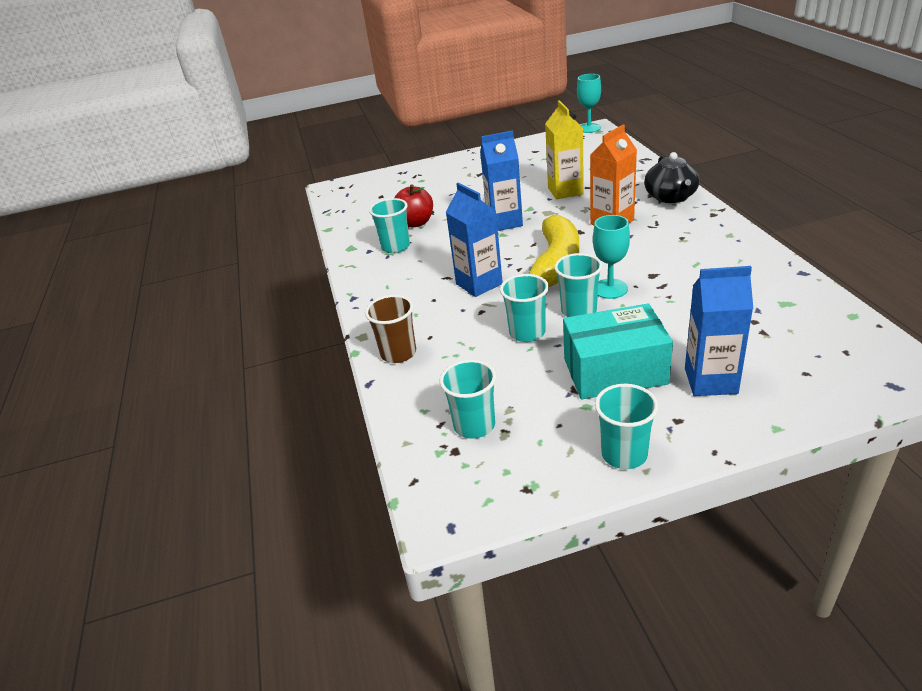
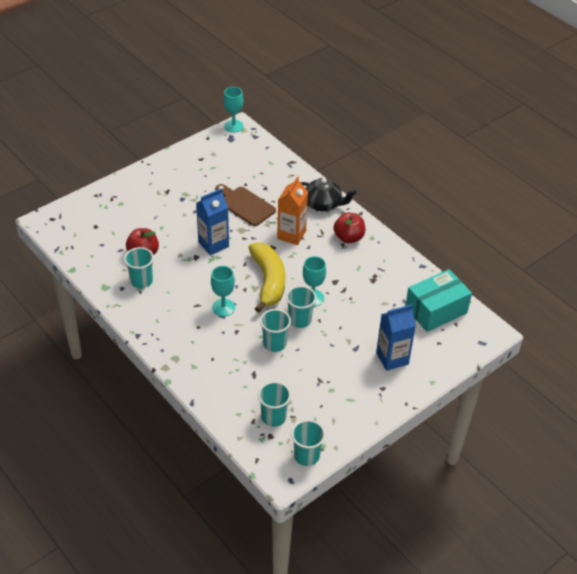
camera: 30 degrees left, 10 degrees up
brown cup [365,295,416,363] -> none
blue carton [446,182,503,297] -> turquoise goblet [211,266,235,317]
yellow carton [545,100,584,199] -> brown cutting board [215,184,276,226]
turquoise box [563,303,673,400] -> turquoise box moved to [405,269,472,332]
turquoise cup [595,384,659,469] -> turquoise cup moved to [291,420,326,466]
black teapot [644,152,700,203] -> black teapot turned 45 degrees counterclockwise [300,178,357,211]
none -> red apple [333,212,365,243]

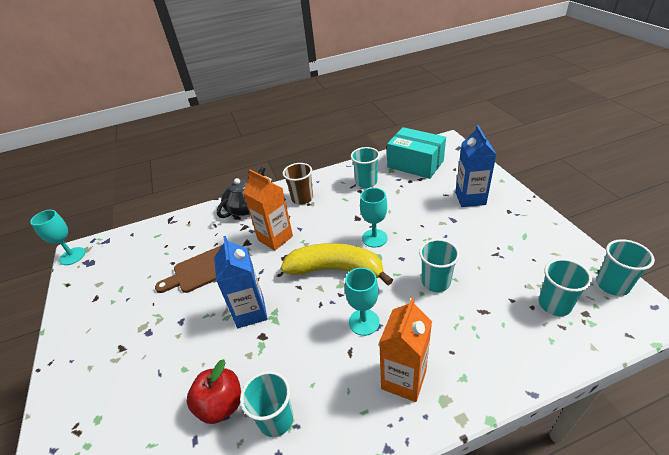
camera: 65 degrees left, 5 degrees down
turquoise cup [286,286,316,328] -> turquoise cup moved to [351,147,380,188]
red apple [333,212,365,243] -> brown cup [283,163,313,205]
turquoise box [405,269,472,332] -> turquoise box turned 45 degrees counterclockwise [387,127,446,179]
none -> orange carton [379,298,432,402]

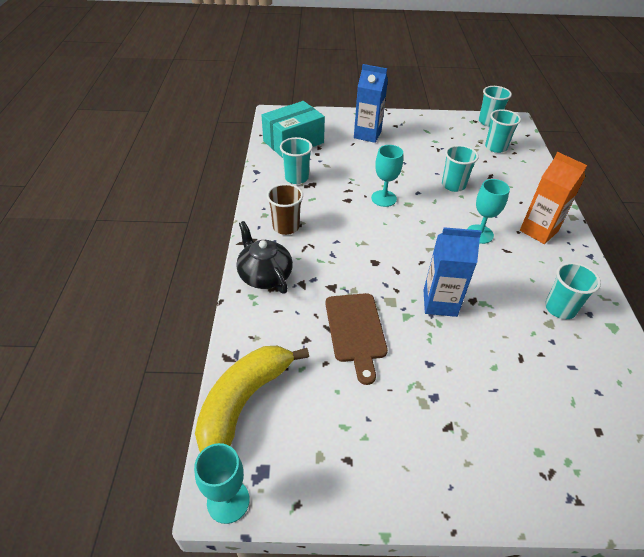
camera: 75 degrees left, 5 degrees up
red apple [187,359,241,424] -> none
orange carton [243,169,293,251] -> none
yellow banana [281,243,393,286] -> yellow banana moved to [195,346,309,452]

